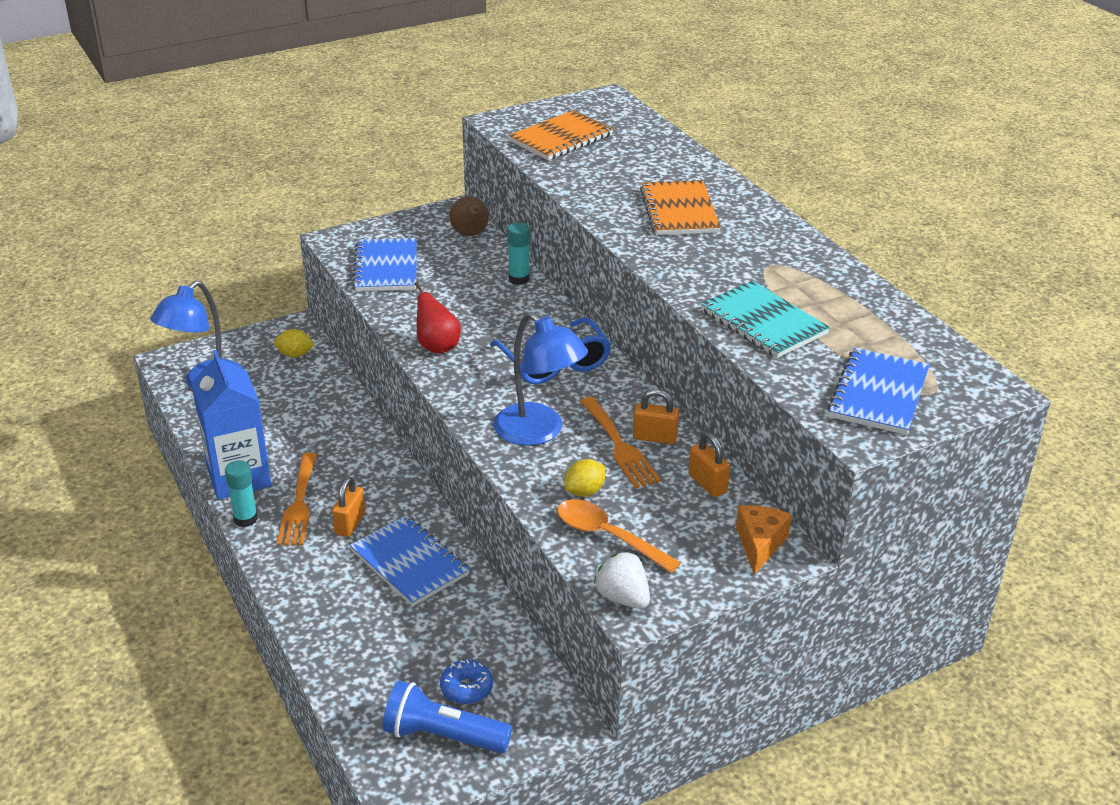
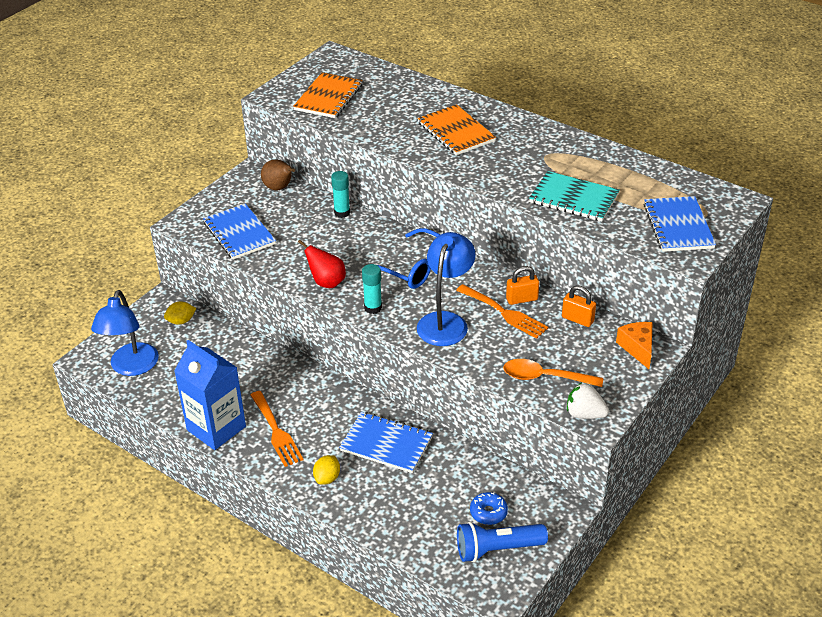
camera: 25 degrees left, 5 degrees up
turquoise glue stick [225,460,258,527] -> turquoise glue stick moved to [362,264,382,314]
orange padlock [332,477,365,537] -> none
blue lamp [494,312,588,446] -> blue lamp turned 90 degrees counterclockwise [417,232,476,346]
yellow lemon [564,459,605,497] -> yellow lemon moved to [313,455,340,485]

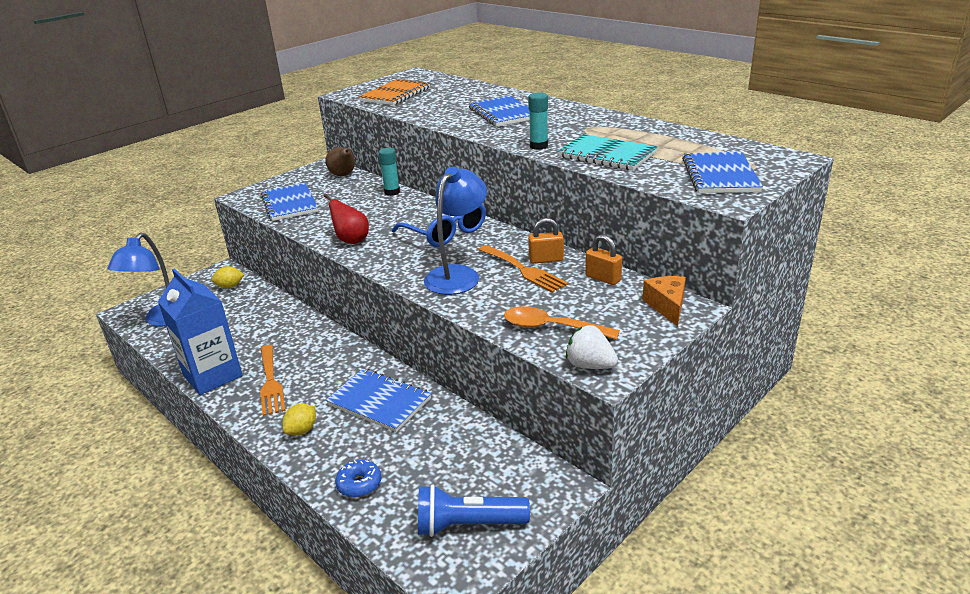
camera: 10 degrees right, 10 degrees down
turquoise glue stick [362,264,382,314] -> turquoise glue stick moved to [528,92,548,150]
orange notebook [417,104,496,155] -> blue notebook [469,95,530,127]
blue donut [470,492,508,525] -> blue donut moved to [335,460,381,498]

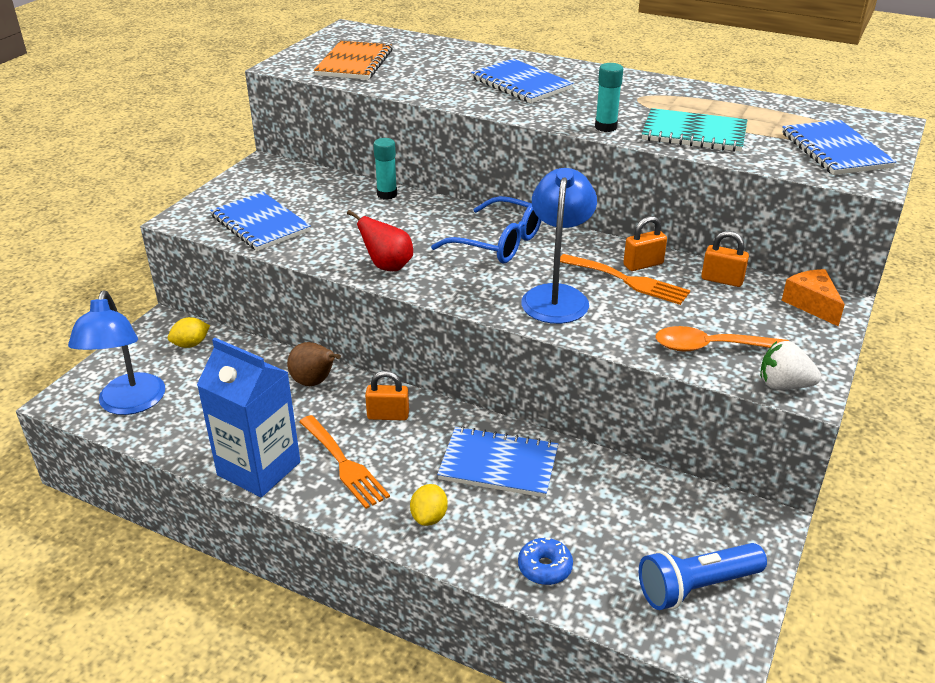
camera: 20 degrees left, 5 degrees up
brown pear [325,147,355,176] -> brown pear moved to [287,342,341,386]
none -> orange padlock [365,371,409,420]

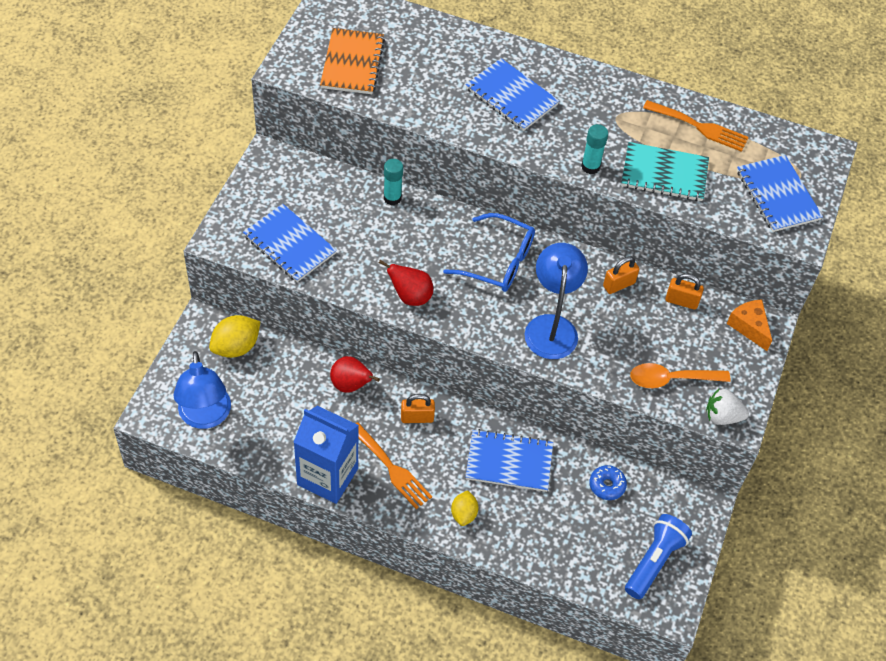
camera: 10 degrees left, 20 degrees up
yellow lemon [168,317,210,348] -> yellow lemon [209,315,260,358], size x1.59
brown pear [287,342,341,386] -> red pear [330,356,380,393]
blue donut [518,538,573,585] -> blue donut moved to [589,465,627,500]
orange fork [560,254,690,305] -> orange fork moved to [643,100,749,152]
blue flashlight [639,543,767,610] -> blue flashlight turned 150 degrees clockwise [625,514,692,599]

